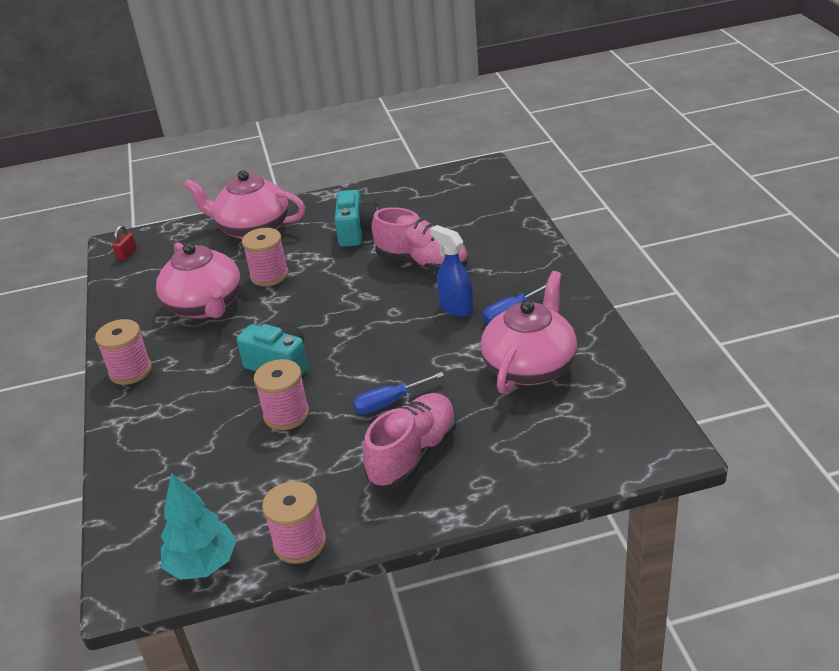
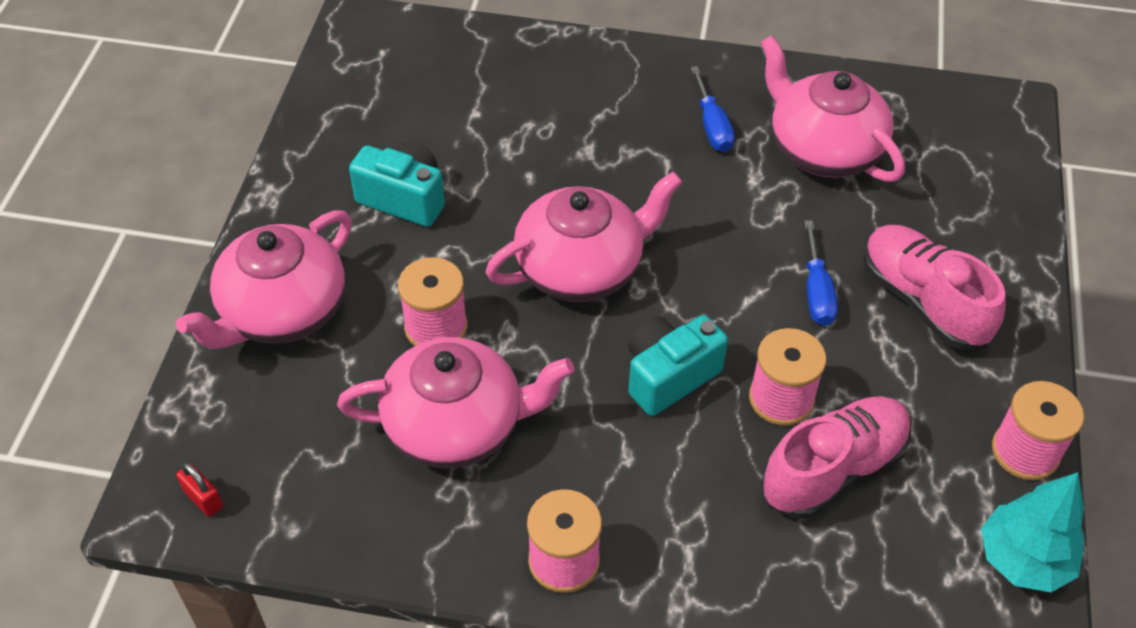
camera: 70 degrees left, 15 degrees up
pink shoe [371,207,468,272] -> pink shoe moved to [761,396,911,519]
blue spray bottle [430,225,473,317] -> none
none -> pink teapot [485,171,683,302]

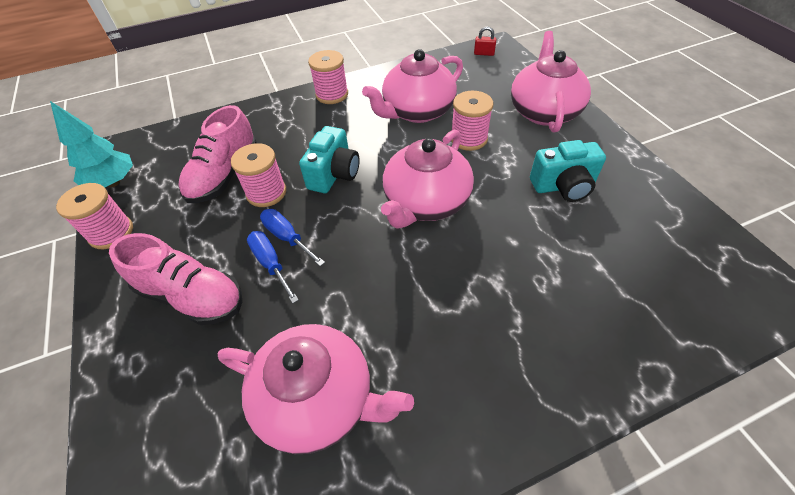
camera: 150 degrees right, 0 degrees up
blue screwdriver [690,66,735,152] -> blue screwdriver moved to [260,209,325,266]

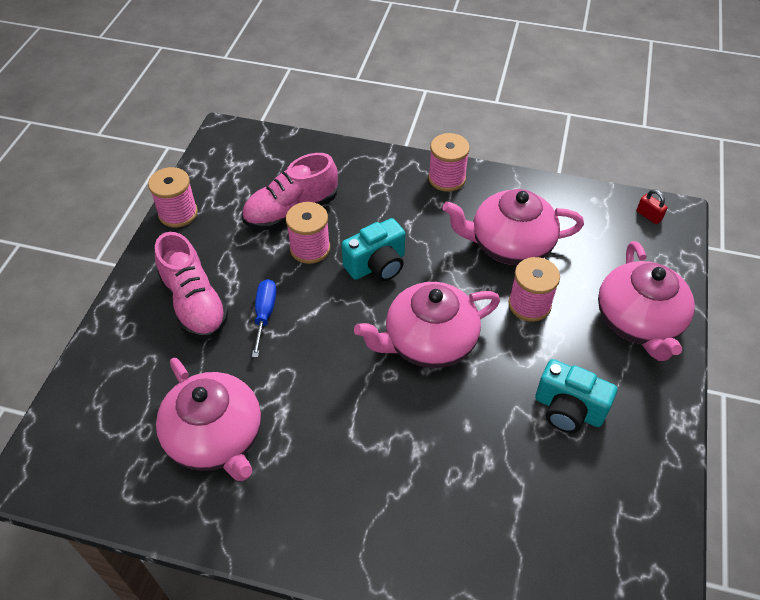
camera: 35 degrees right, 0 degrees up
turquoise tree [50,101,133,187] -> none
blue screwdriver [260,209,325,266] -> none
pink teapot [511,31,591,133] -> pink teapot turned 135 degrees clockwise [598,241,695,361]

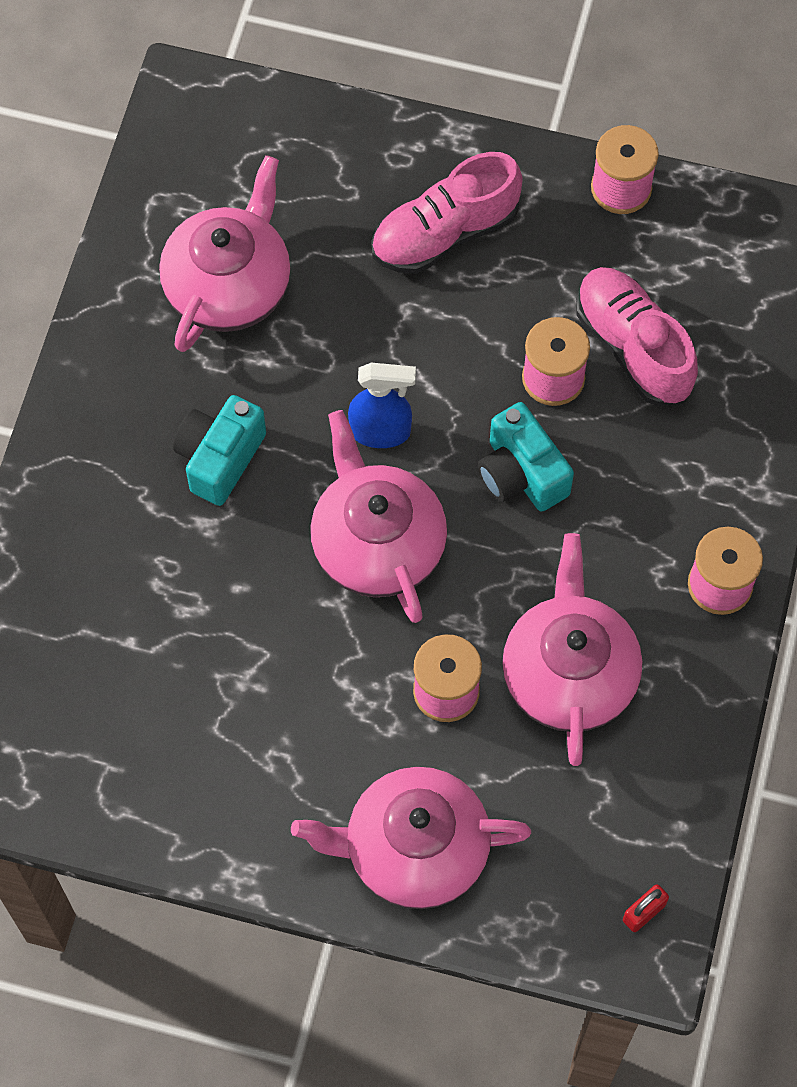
camera: 90 degrees right, 15 degrees up
pink teapot [156,358,261,481] -> pink teapot turned 150 degrees clockwise [159,155,291,352]
blue screwdriver [252,279,277,358] -> none
turquoise camera [535,359,617,433] -> turquoise camera moved to [173,395,266,506]
none -> blue spray bottle [348,363,416,448]

